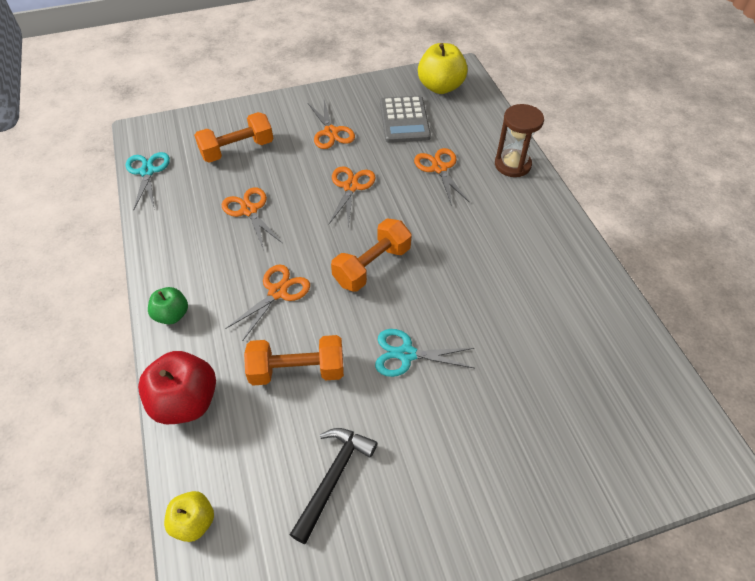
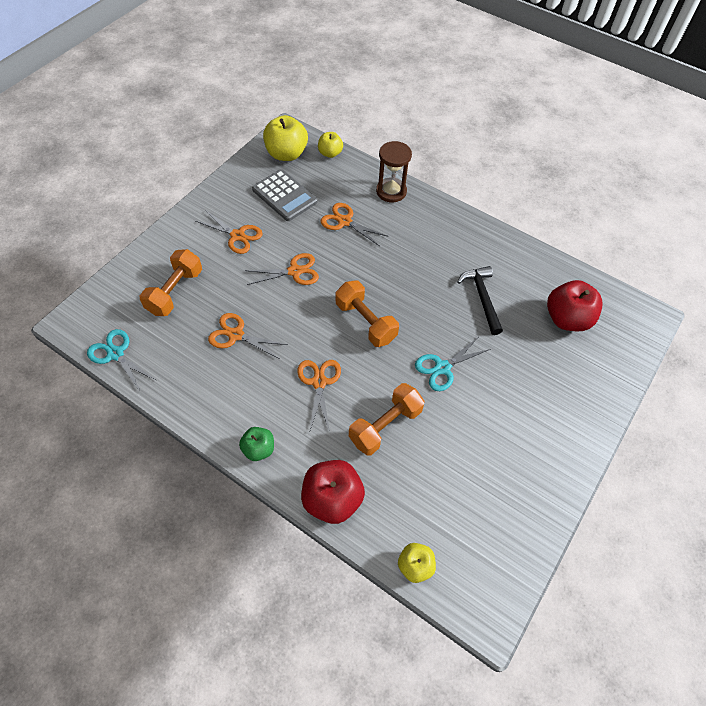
camera: 40 degrees left, 5 degrees up
black hammer [290,428,377,544] -> black hammer moved to [457,266,503,335]
orange scissors [329,166,376,228] -> orange scissors turned 105 degrees clockwise [245,253,319,285]
orange dumbbell [331,218,412,292] -> orange dumbbell turned 45 degrees counterclockwise [336,280,399,347]
none -> yellow apple [318,132,343,158]
none -> red apple [547,280,603,331]

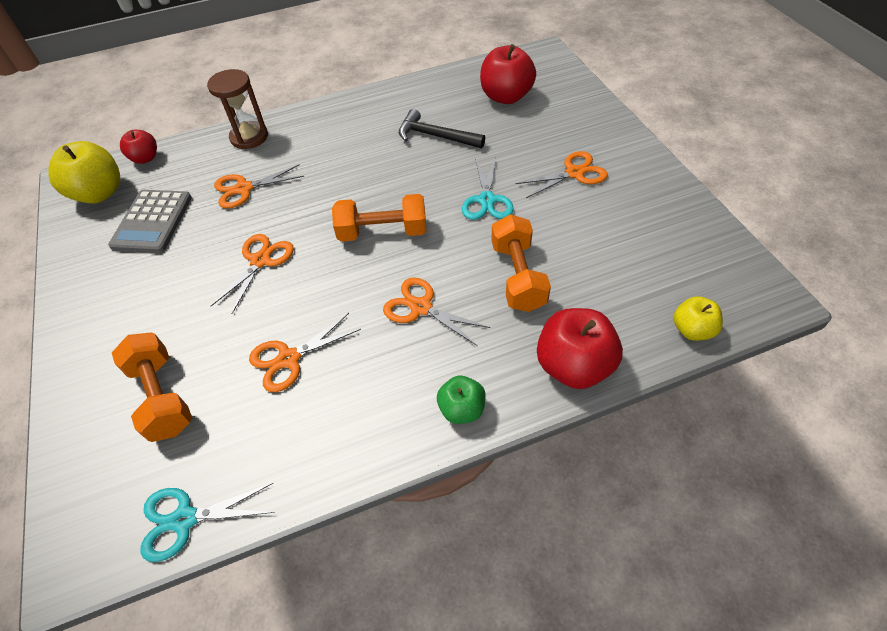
camera: 50 degrees left, 5 degrees down
orange scissors [196,210,263,254] -> orange scissors moved to [516,151,608,198]
grey calculator [252,169,317,221] -> grey calculator turned 105 degrees clockwise [108,190,192,253]
yellow apple [318,132,343,158] -> red apple [120,130,157,164]

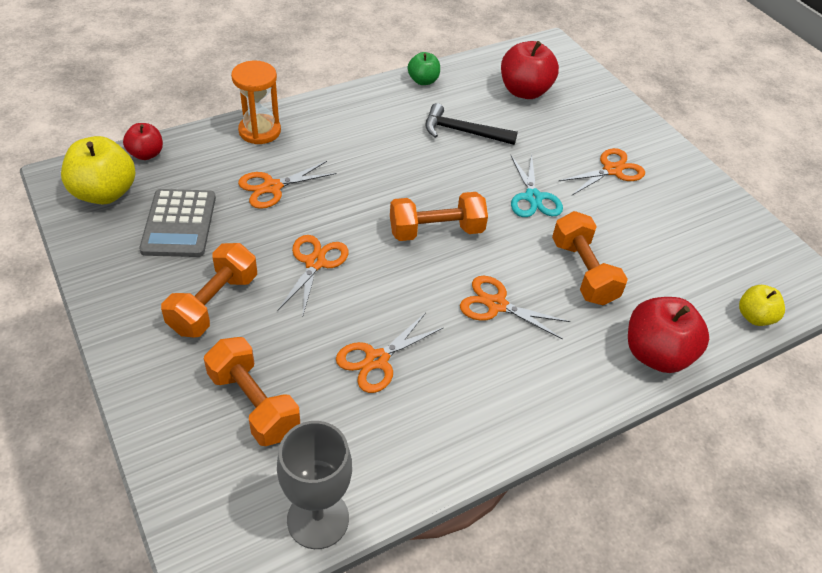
camera: 15 degrees left, 5 degrees down
turquoise scissors [140,483,275,562] -> grey goblet [277,421,352,549]
brown hourglass [207,69,268,149] -> orange hourglass [231,61,281,144]
green apple [437,376,486,424] -> green apple moved to [408,52,440,85]
none -> orange dumbbell [161,243,257,337]

